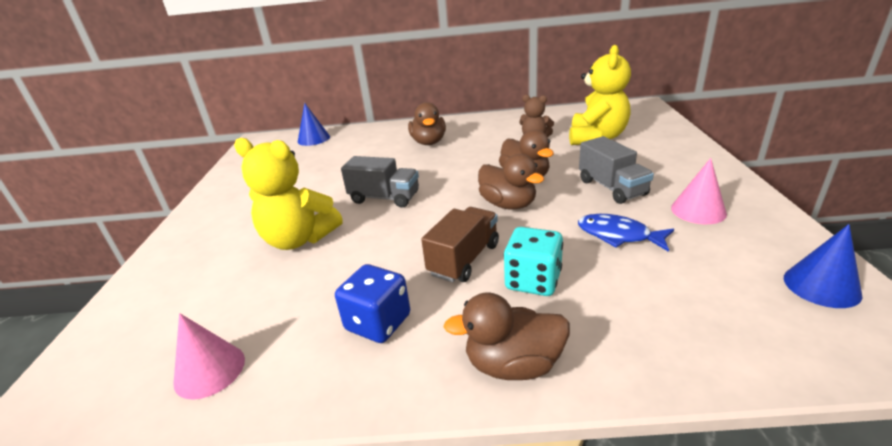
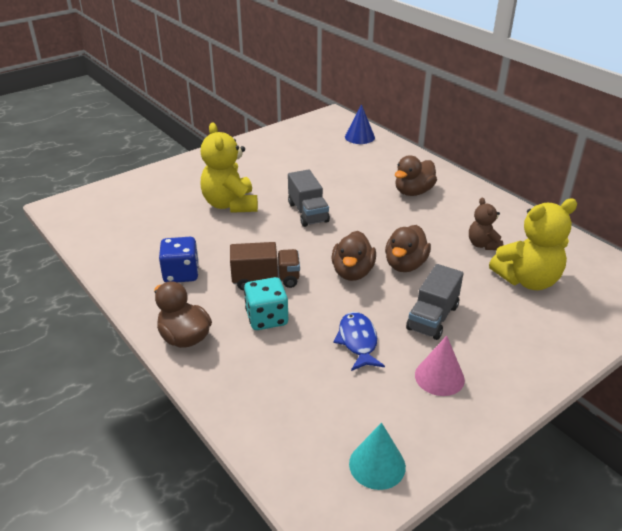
camera: 50 degrees right, 5 degrees up
pink cone [173,313,245,400] -> none
blue cone [784,224,862,308] -> turquoise cone [349,423,406,490]

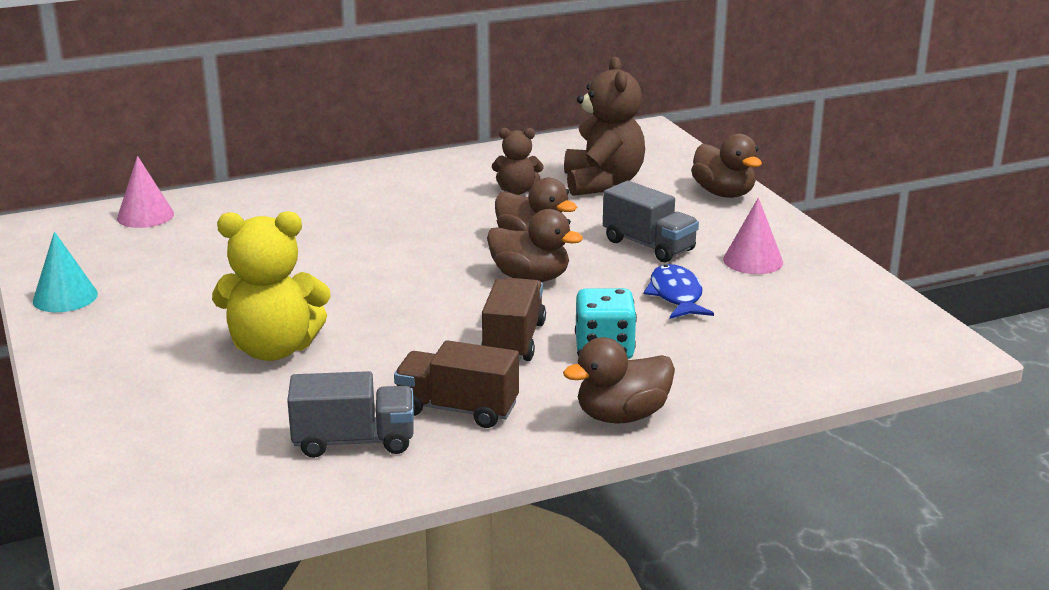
camera: 75 degrees left, 10 degrees down
blue dice [159,237,199,282] -> brown truck [394,340,519,428]
grey truck [288,170,330,227] -> grey truck moved to [287,371,414,458]
blue fish [333,312,385,371] -> blue fish turned 75 degrees clockwise [644,264,714,319]
blue cone [345,104,375,144] -> pink cone [117,156,174,228]
turquoise cone [349,423,406,490] -> turquoise cone moved to [33,232,98,312]
brown duck [395,155,437,196] -> brown duck moved to [691,134,762,198]
yellow teddy bear [489,198,577,290] -> brown teddy bear [564,57,645,196]

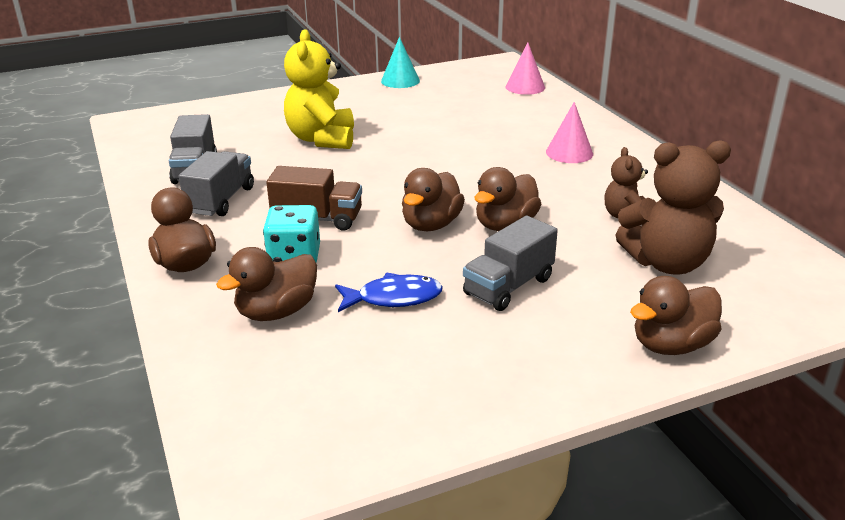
camera: 90 degrees right, 5 degrees up
brown truck [394,340,519,428] -> grey truck [179,151,254,216]
pink cone [723,197,783,274] -> pink cone moved to [546,102,593,163]
none -> brown duck [216,247,317,321]

